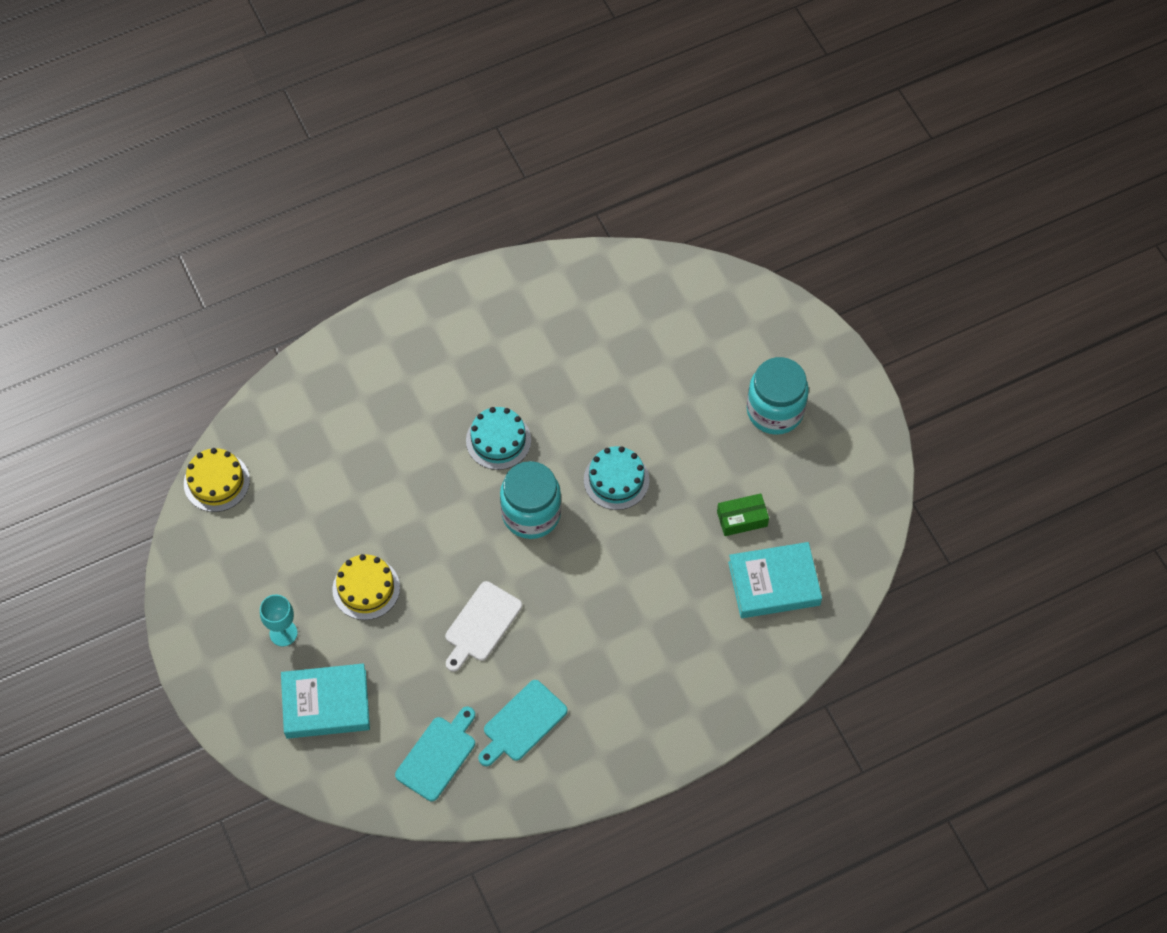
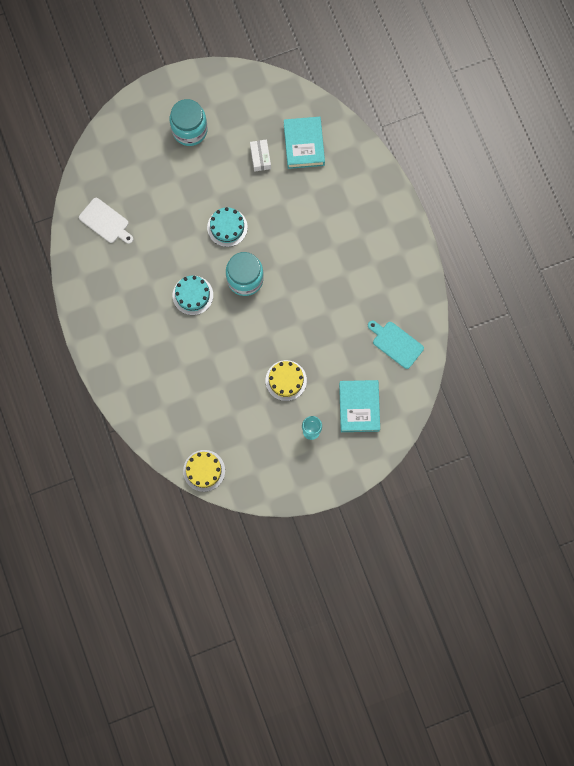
camera: 85 degrees left, 15 degrees up
white cutting board [445,581,522,672] -> white cutting board moved to [79,198,133,244]
turquoise cutting board [478,680,568,766] -> none
green box [717,493,769,536] -> white box [250,139,271,172]

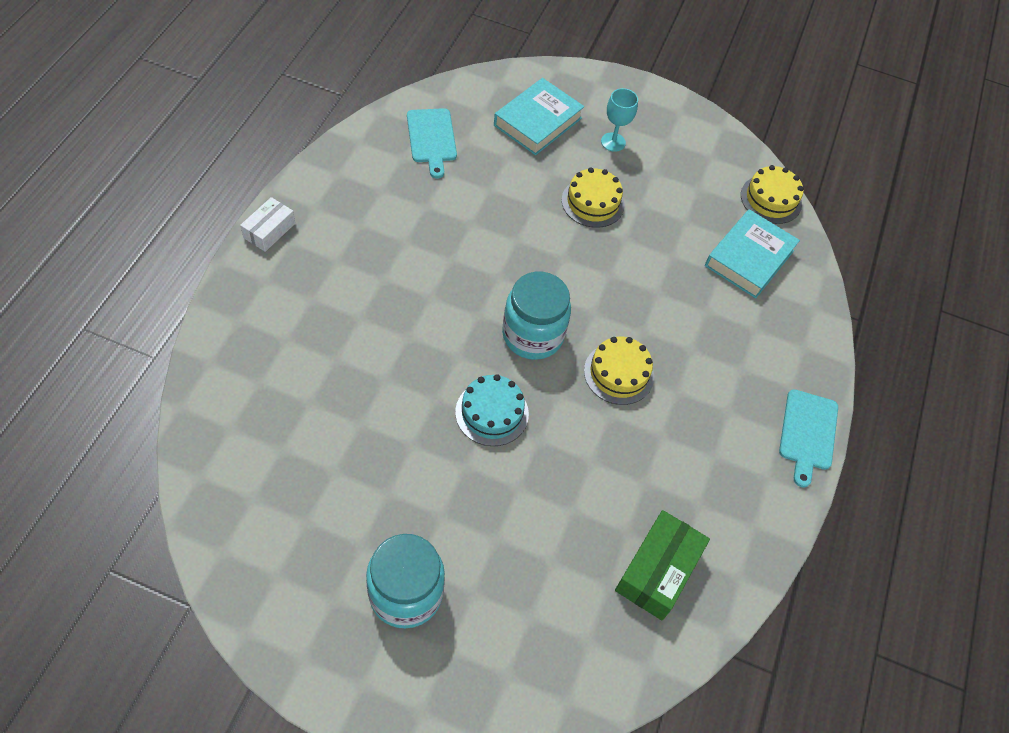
camera: 145 degrees left, 20 degrees down
white cutting board [79,198,133,244] -> green box [615,510,710,621]
turquoise cake [173,276,213,315] -> yellow cake [584,337,654,405]
white box [250,139,271,172] -> white box moved to [240,197,295,252]
turquoise book [284,117,325,169] -> turquoise book moved to [705,209,800,299]
none -> turquoise cutting board [779,389,838,488]

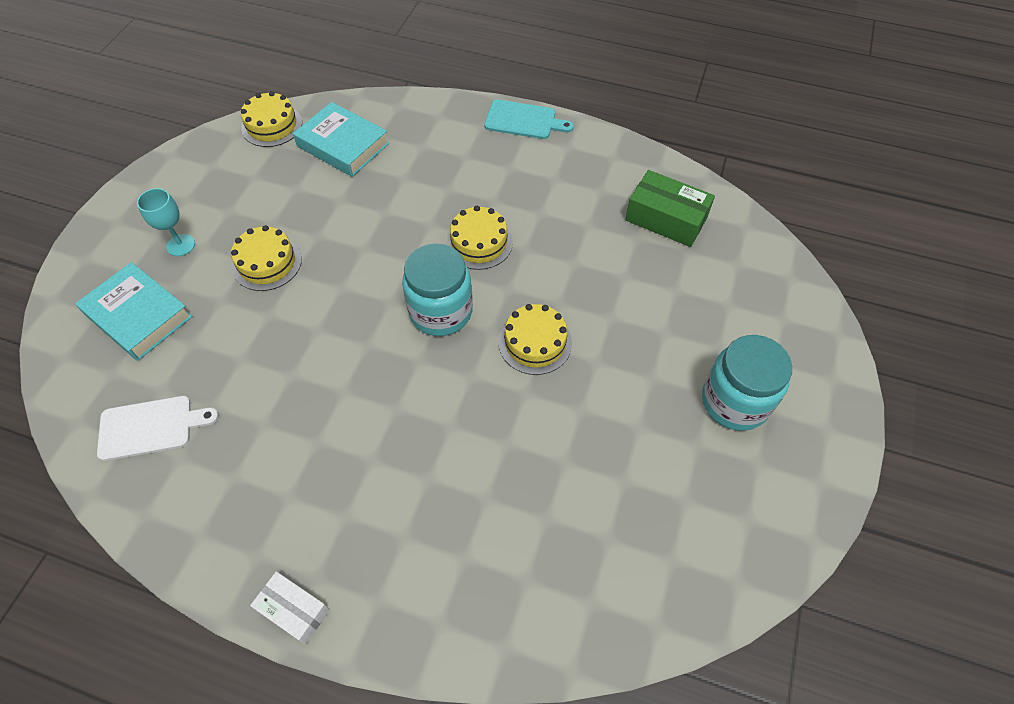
camera: 85 degrees left, 0 degrees up
turquoise cutting board [407,108,457,179] -> white cutting board [97,396,219,461]
turquoise cake [455,374,529,446] -> yellow cake [499,304,572,375]

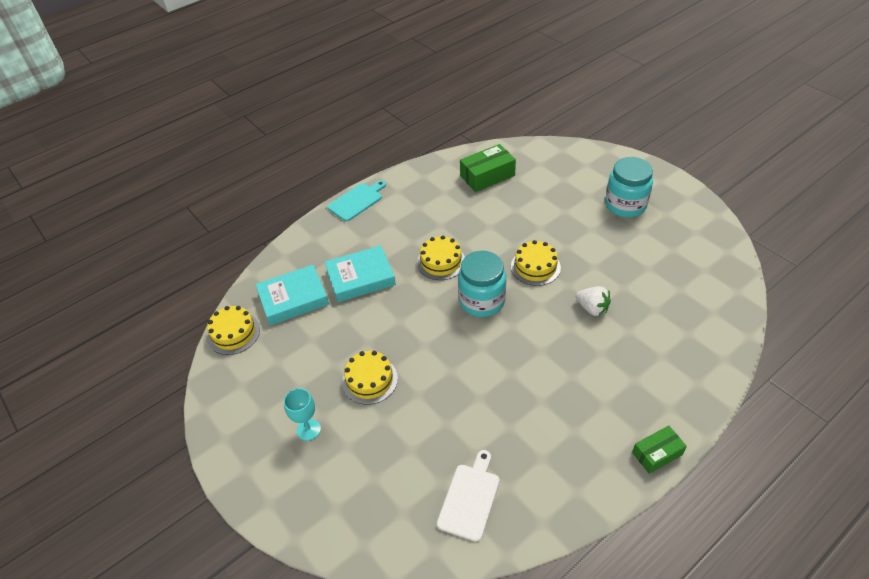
camera: 55 degrees left, 10 degrees down
turquoise book [75,262,193,361] -> turquoise book moved to [325,245,396,302]
white box [250,571,330,645] -> green box [632,425,687,474]
none -> white strawberry [576,286,611,316]

